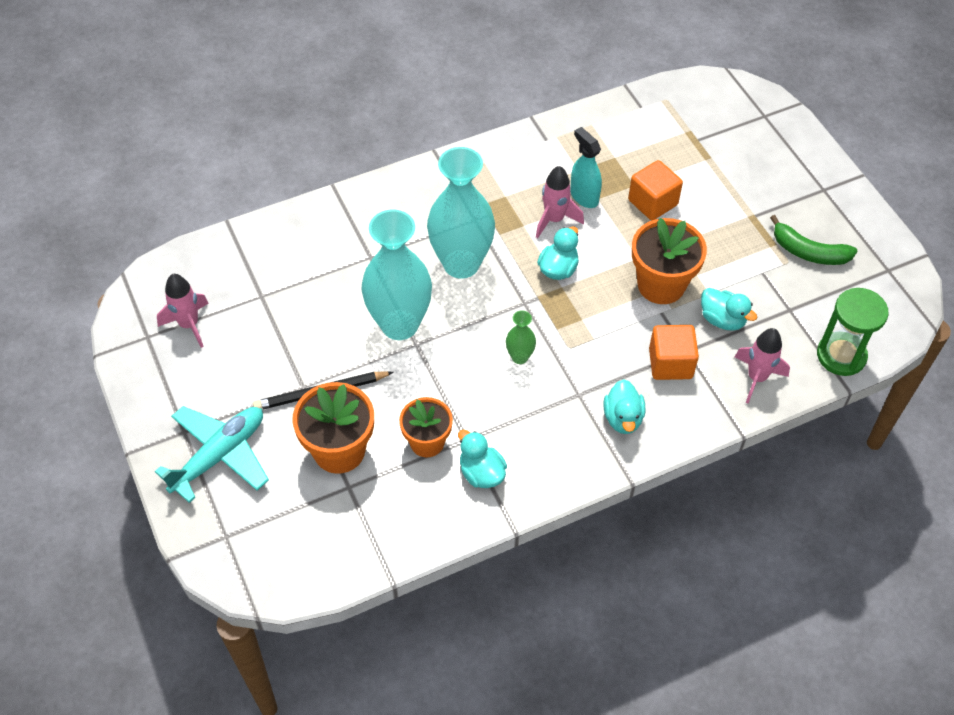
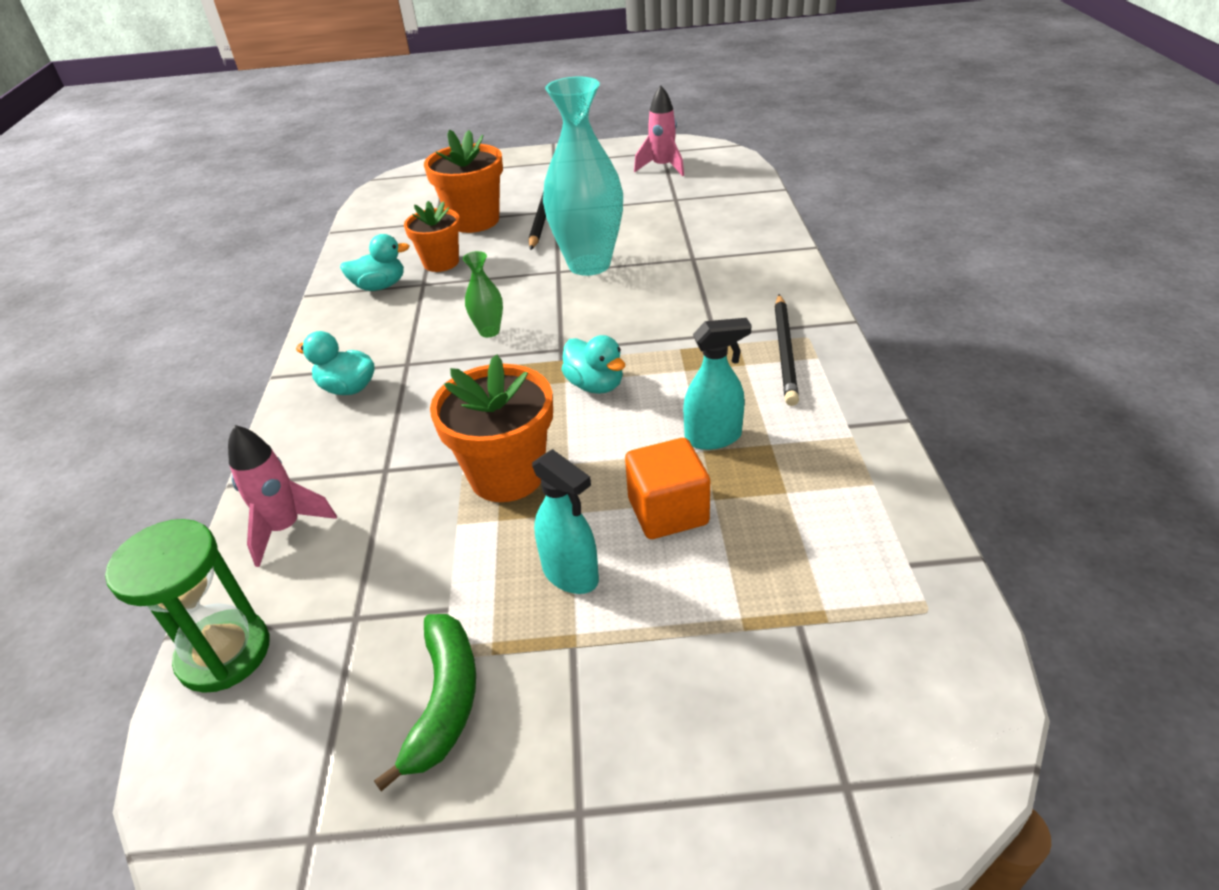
camera: 115 degrees right, 15 degrees down
turquoise plane [155,406,269,503] -> none
turquoise vase [427,147,495,279] -> none
pink rocket [536,166,584,238] -> none
orange cube [649,325,699,380] -> none
turquoise duck [701,288,757,331] -> none
green banana [770,215,857,265] -> green banana turned 135 degrees clockwise [374,614,476,791]
none -> turquoise spray bottle [532,449,599,594]
none -> black pencil [775,294,799,406]

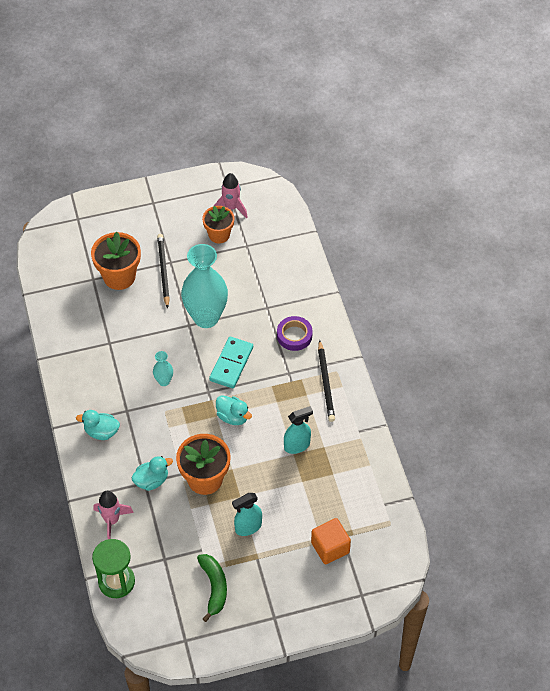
camera: 15 degrees left, 15 degrees up
turquoise duck [340,234,410,291] -> turquoise duck moved to [131,456,173,491]
orange flower pot [404,201,460,272] -> orange flower pot moved to [202,206,235,243]
green vase [463,251,503,338] -> turquoise vase [153,351,173,386]
turquoise spray bottle [532,449,599,594] -> turquoise spray bottle turned 120 degrees clockwise [232,493,262,536]
orange cube [625,438,710,539] -> orange cube moved to [311,518,351,564]
none -> turquoise domino [209,337,253,388]
none -> purple tape [277,316,313,351]

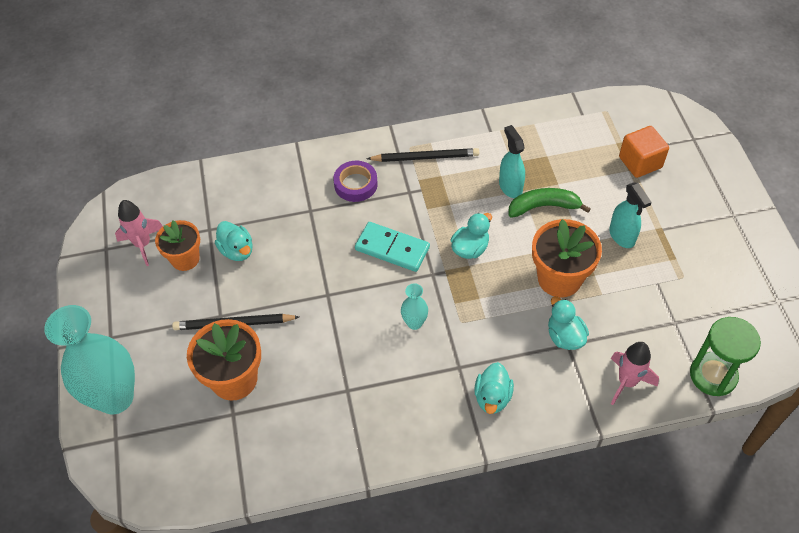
camera: 85 degrees left, 0 degrees up
turquoise vase [181,244,228,328] -> turquoise vase moved to [44,305,135,414]
green banana [197,554,227,622] -> green banana moved to [509,188,591,218]
none -> turquoise duck [215,221,253,261]

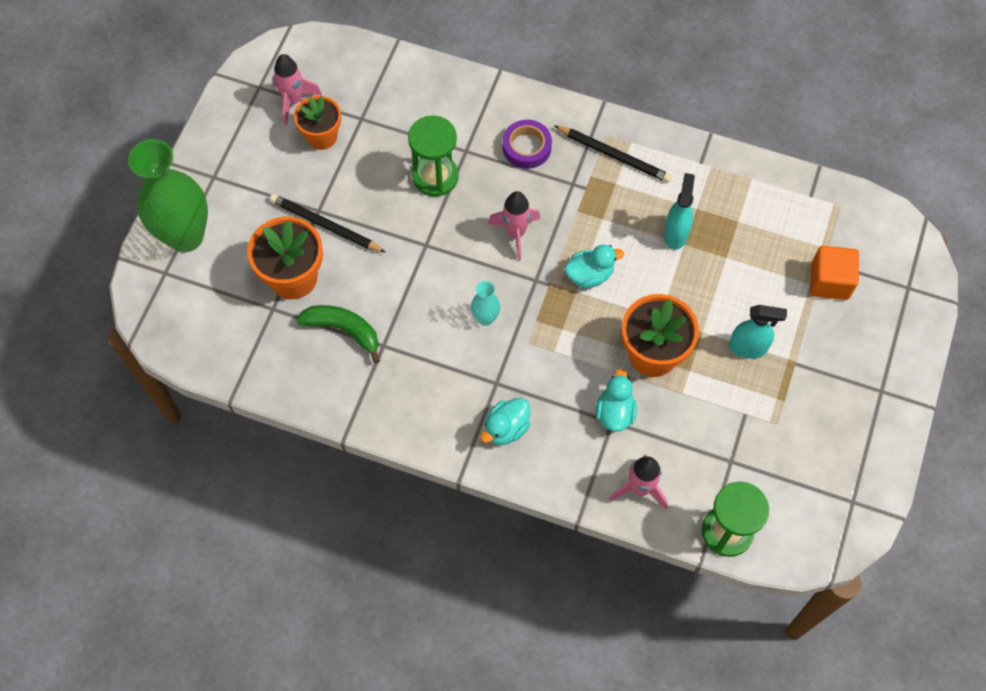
camera: 30 degrees right, 10 degrees up
turquoise vase [44,305,135,414] -> green vase [128,139,208,252]
turquoise duck [215,221,253,261] -> none
turquoise domino [355,222,430,272] -> pink rocket [488,191,541,261]
green banana [509,188,591,218] -> green banana moved to [297,305,380,364]
turquoise spray bottle [609,182,652,248] -> turquoise spray bottle turned 90 degrees counterclockwise [729,305,787,359]
none -> green hourglass [408,115,459,197]

